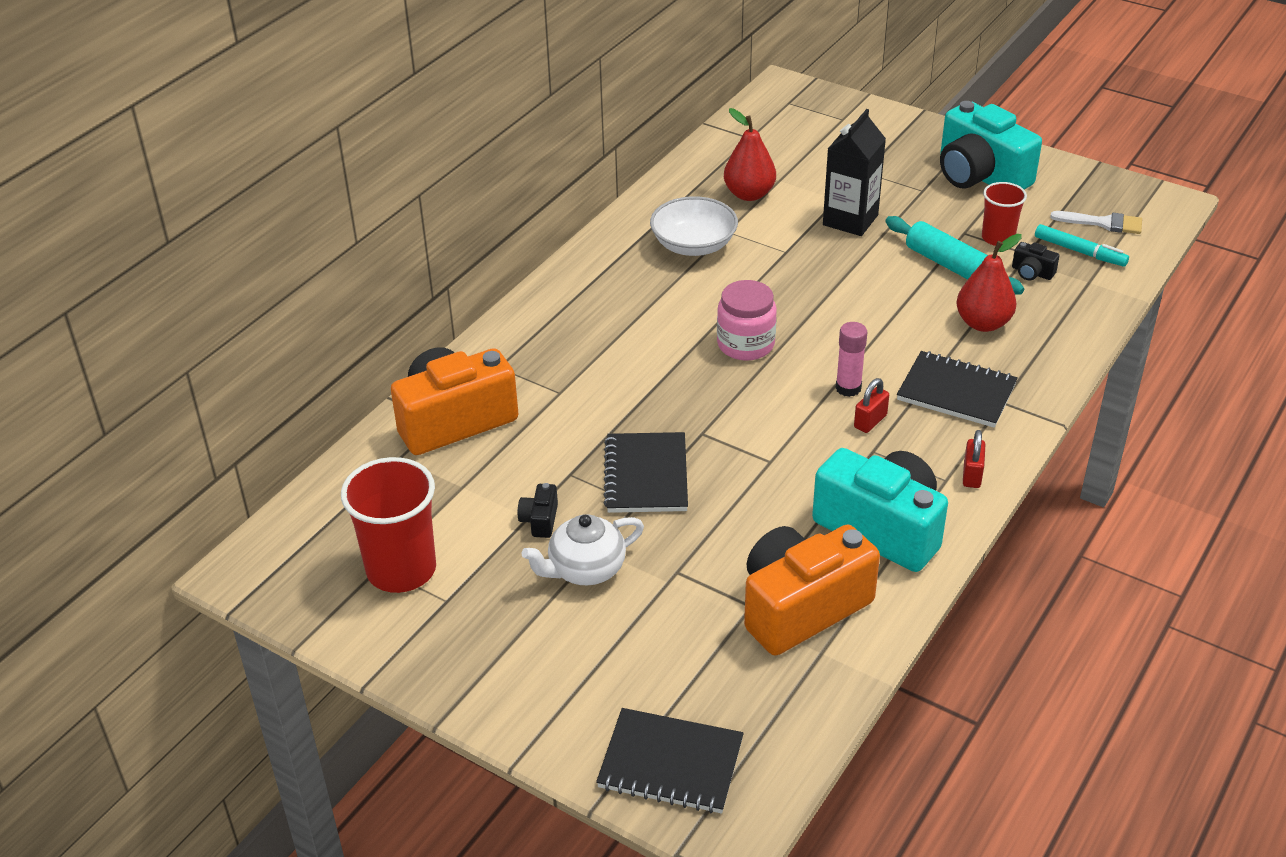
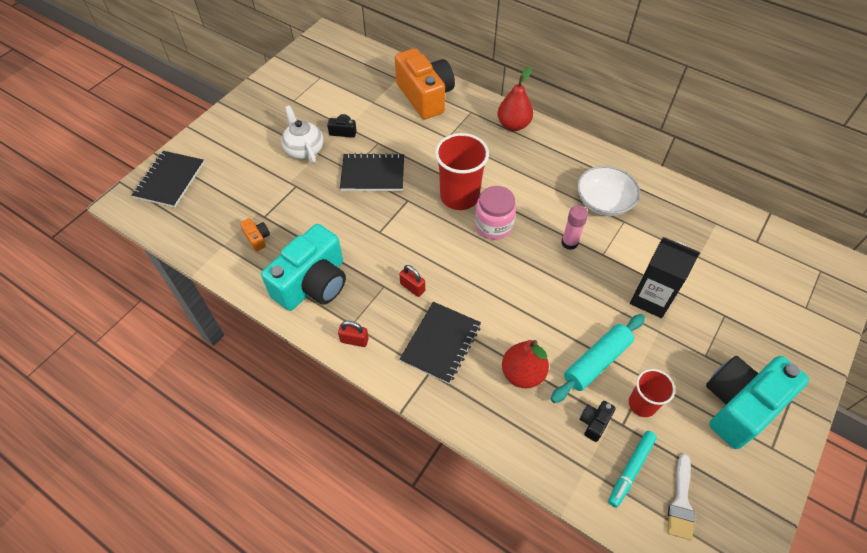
camera: 90 degrees right, 15 degrees up
red cup [341,457,436,593] -> red cup moved to [435,133,489,210]
red pear [724,108,776,201] -> red pear moved to [497,67,533,131]
orange camera [744,525,880,656] -> orange camera [240,218,270,252], size x0.40
pink glue stick [836,322,867,397] -> pink glue stick moved to [561,205,588,250]

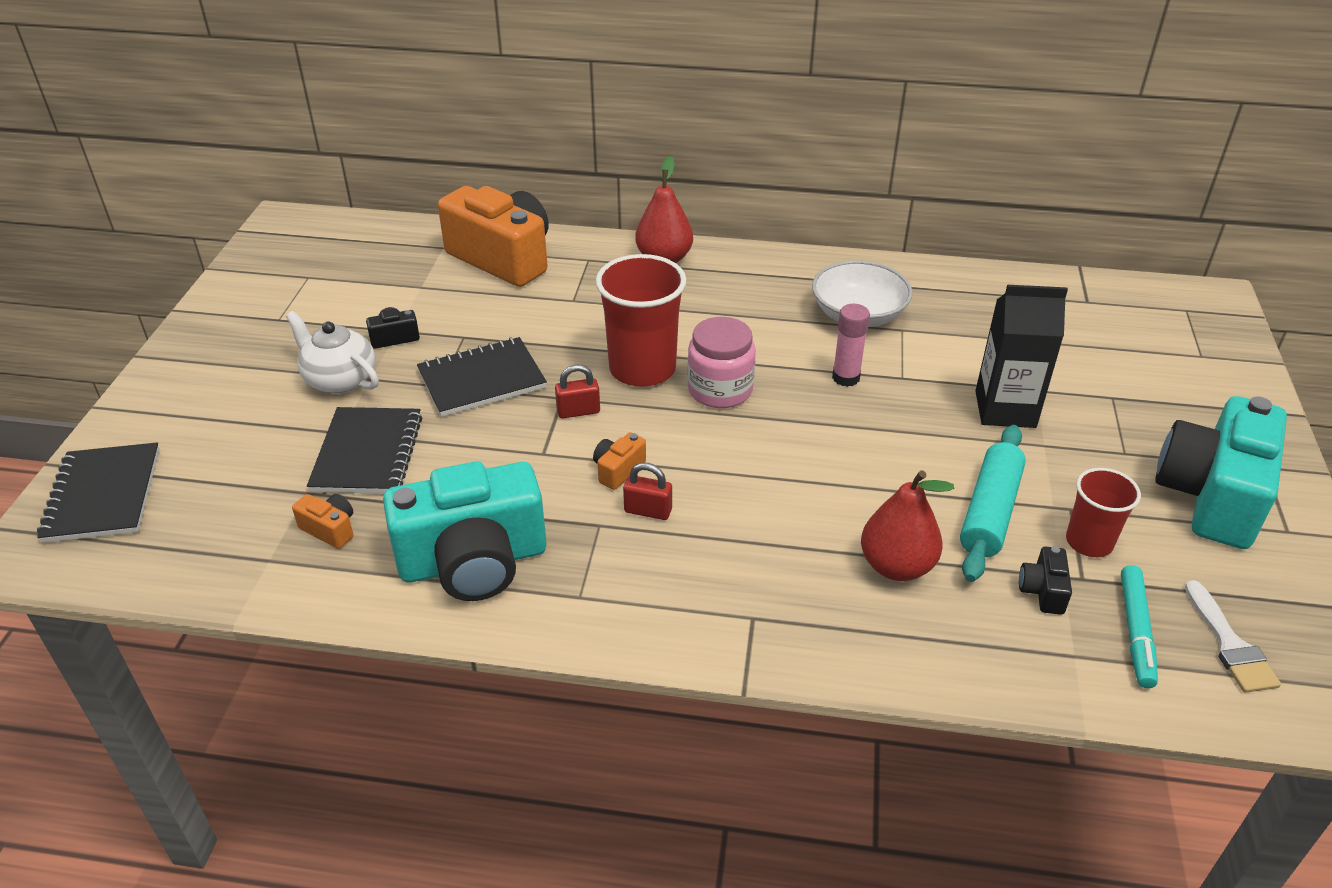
camera: 25 degrees left, 15 degrees down
turquoise camera [261,224,346,311] -> turquoise camera turned 60 degrees clockwise [383,461,547,601]
red padlock [338,321,369,347] -> red padlock moved to [555,365,600,418]
black notebook [400,302,481,384] -> black notebook moved to [307,407,422,494]
none -> orange camera [593,432,646,490]

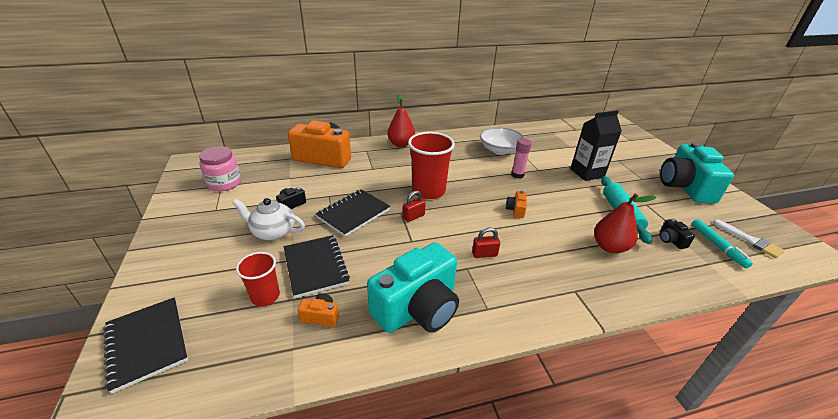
camera: 25 degrees left, 5 degrees down
orange camera [593,432,646,490] -> orange camera moved to [506,191,527,218]
pink jar [687,317,756,408] -> pink jar moved to [199,146,241,191]
red cup [1066,468,1141,557] -> red cup moved to [236,252,280,306]

